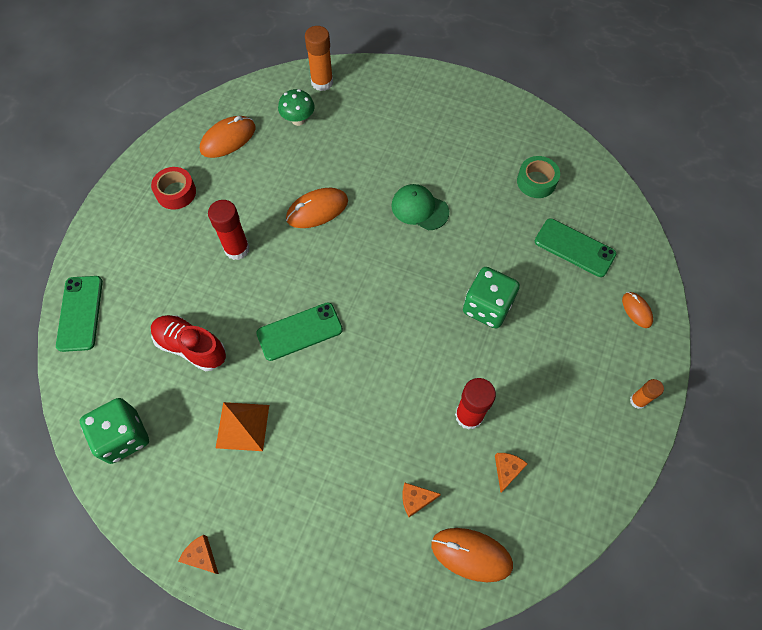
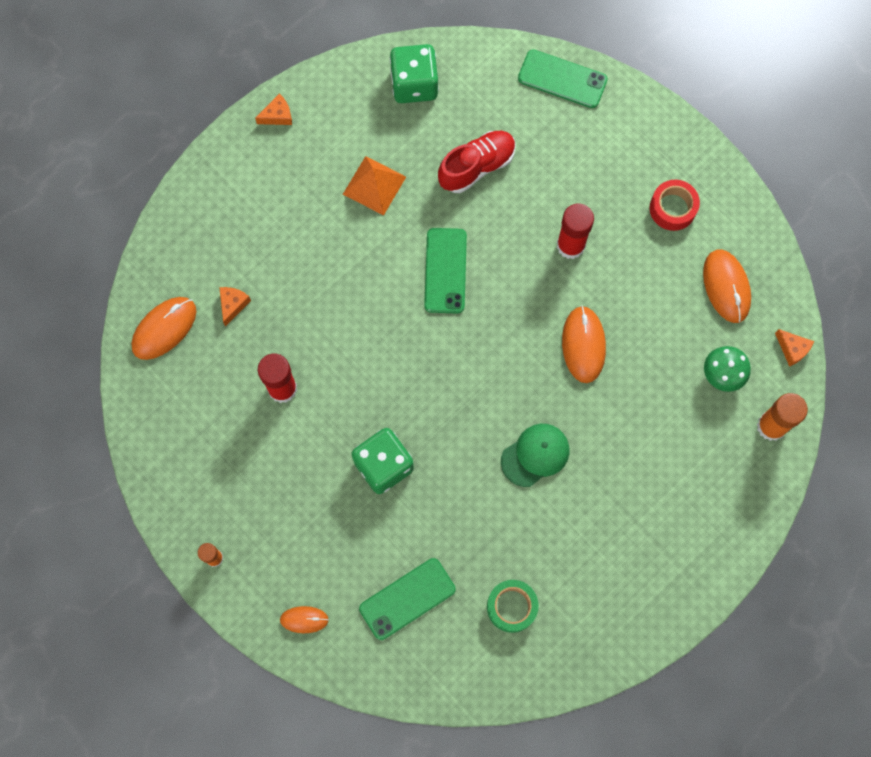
camera: 115 degrees right, 10 degrees up
orange cheese [495,453,528,492] -> orange cheese moved to [775,329,814,367]

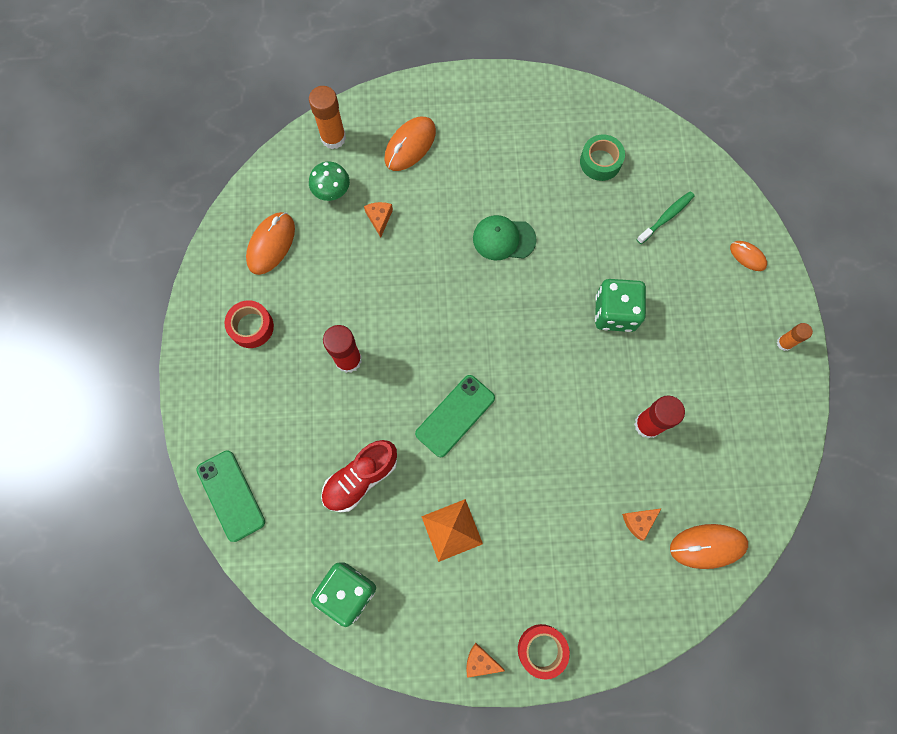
camera: 140 degrees left, 0 degrees up
green phone [359,558,456,640] -> green toothbrush [637,191,695,244]
red shoe [438,131,516,193] -> red shoe turned 45 degrees counterclockwise [321,440,397,512]
orange mouse [562,305,606,383] -> orange mouse moved to [384,117,436,171]
orange cheese [775,329,814,367] -> orange cheese moved to [364,202,393,238]
none -> red tape [518,624,570,679]

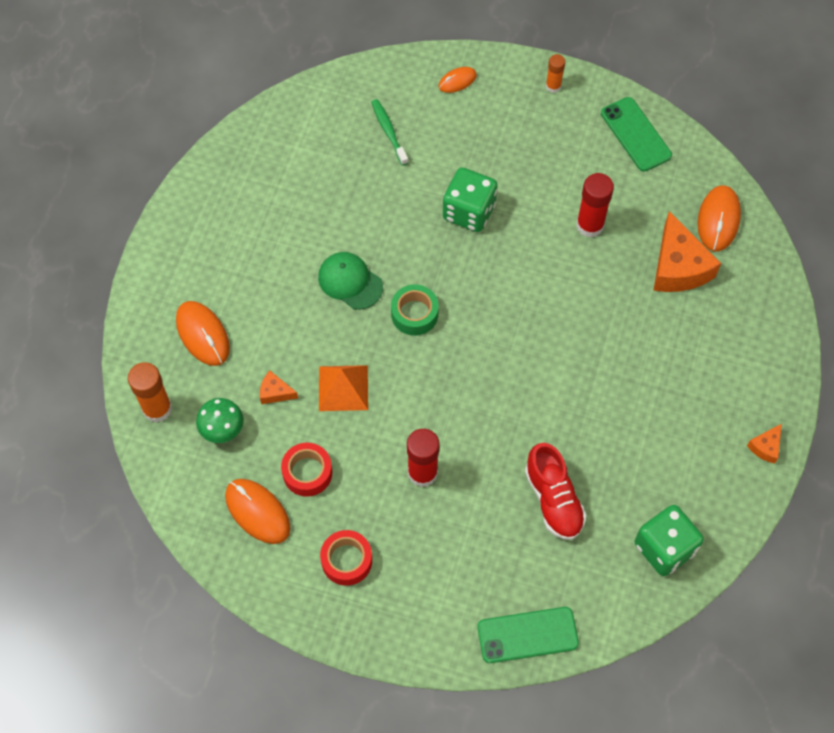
camera: 70 degrees left, 10 degrees down
green phone [415,375,495,457] -> green phone moved to [601,97,672,172]
orange pyramid [421,499,483,562] -> orange pyramid moved to [319,365,368,411]
green cap [473,215,537,260] -> green cap turned 105 degrees clockwise [318,252,383,310]
red tape [518,624,570,679] -> red tape moved to [281,443,332,497]
green tape [580,134,625,181] -> green tape moved to [391,285,439,336]
orange cheese [622,508,662,541] -> orange cheese [653,211,721,292], size x2.11

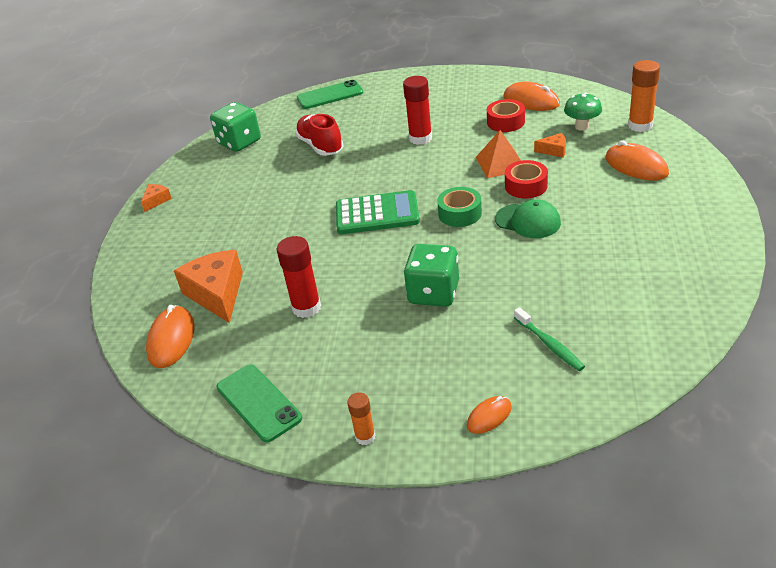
camera: 175 degrees right, 25 degrees down
red tape [320,530,372,586] -> red tape moved to [505,160,548,199]
none -> green calculator [336,190,420,234]

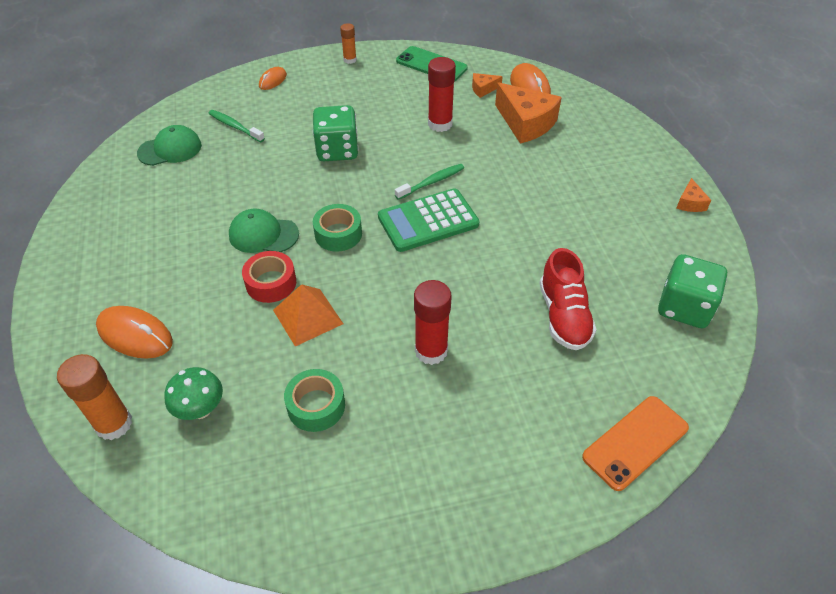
camera: 155 degrees right, 10 degrees up
red shoe [295,114,343,156] -> red shoe turned 45 degrees clockwise [540,248,596,350]
green phone [297,80,363,109] -> orange phone [582,396,689,491]
red tape [487,99,525,132] -> green tape [284,369,345,432]
orange mouse [503,82,560,111] -> none
orange cheese [534,133,566,158] -> orange cheese moved to [472,73,503,98]
none -> green cap [137,125,202,166]
none -> green toothbrush [395,164,464,200]

